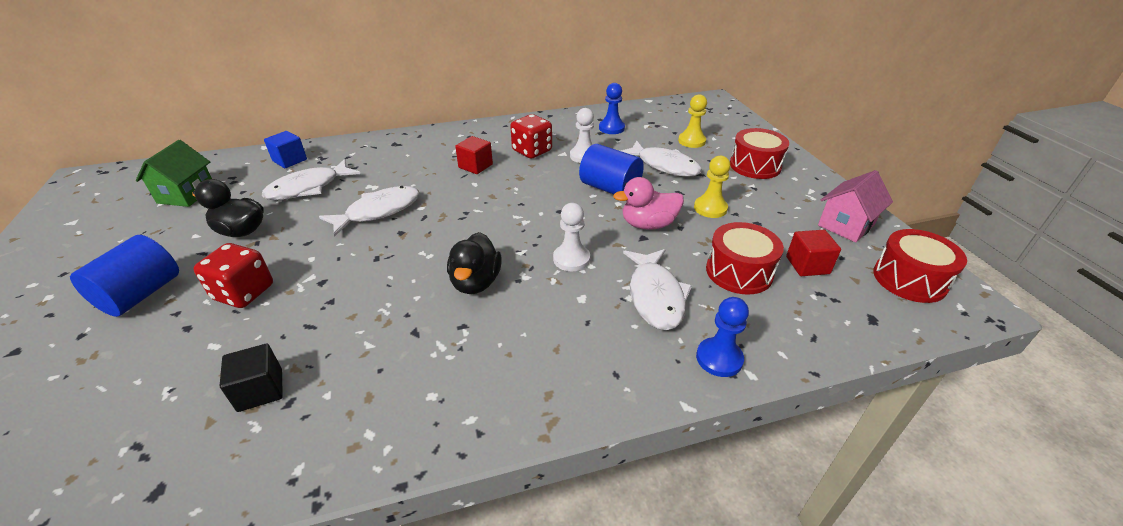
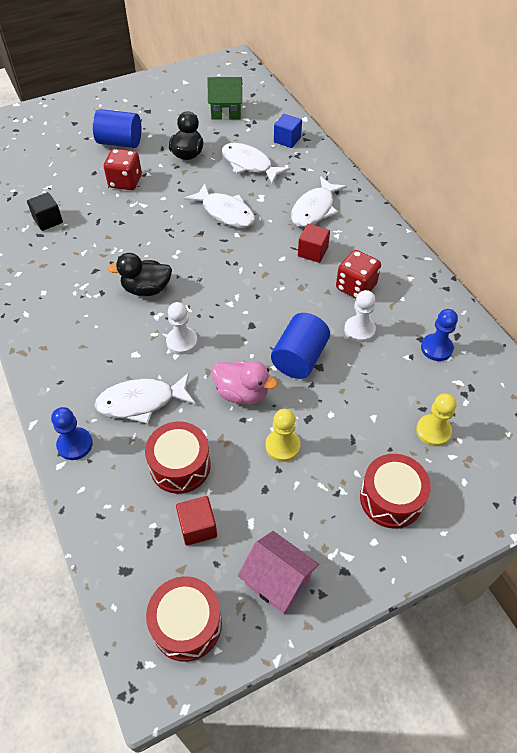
camera: 80 degrees right, 15 degrees up
pink duck [613,177,684,230] -> pink duck turned 135 degrees clockwise [212,361,278,404]
white fish [621,140,702,177] -> white fish moved to [291,176,347,227]

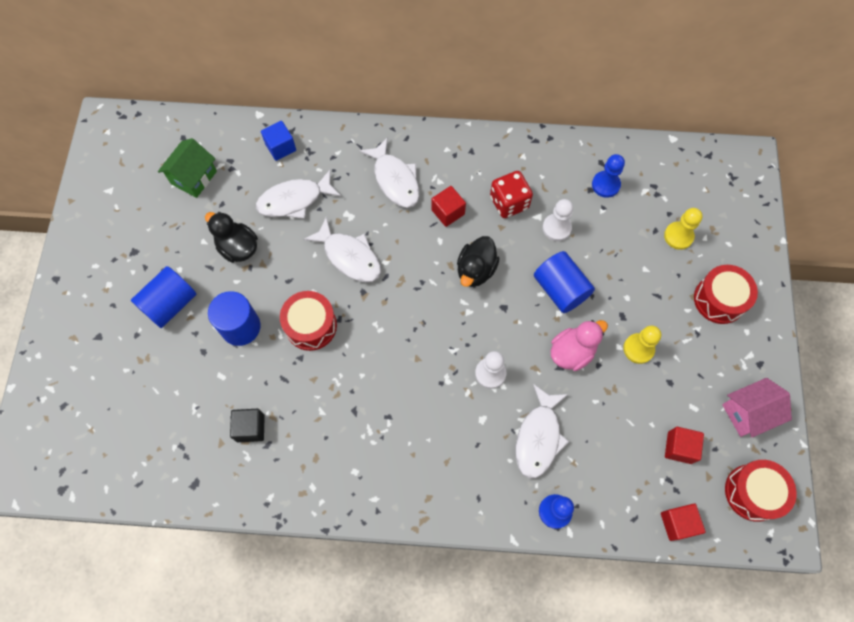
camera: 60 degrees left, 15 degrees up
red dice [104,149,142,190] -> blue cylinder [208,291,261,346]
black duck [107,253,172,296] -> black duck moved to [457,236,500,287]
red drum [145,421,211,494] -> red drum moved to [280,291,337,351]
white fish [184,183,255,228] -> white fish turned 60 degrees clockwise [303,217,381,282]
none -> red cube [661,504,706,541]

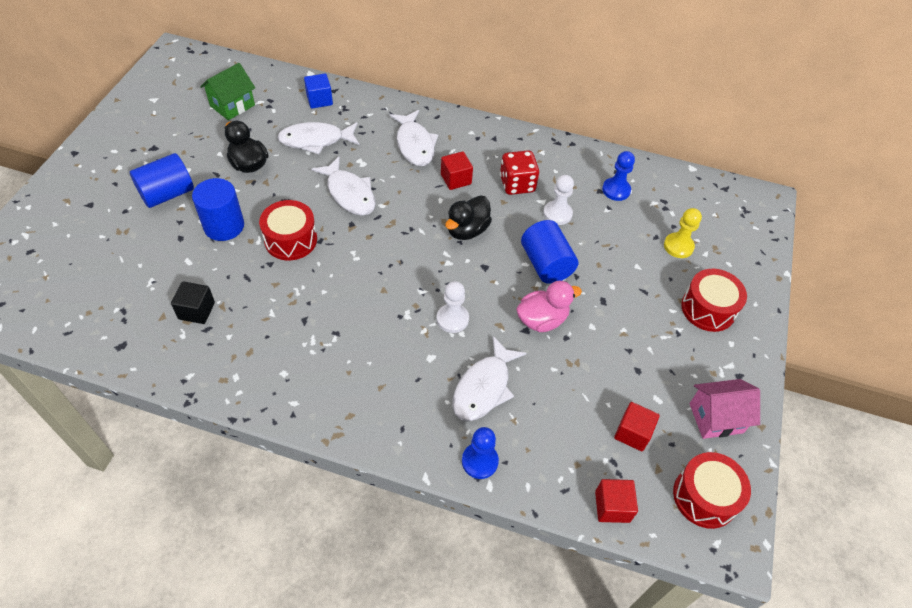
camera: 10 degrees right, 15 degrees down
yellow pawn [623,326,661,364] -> none

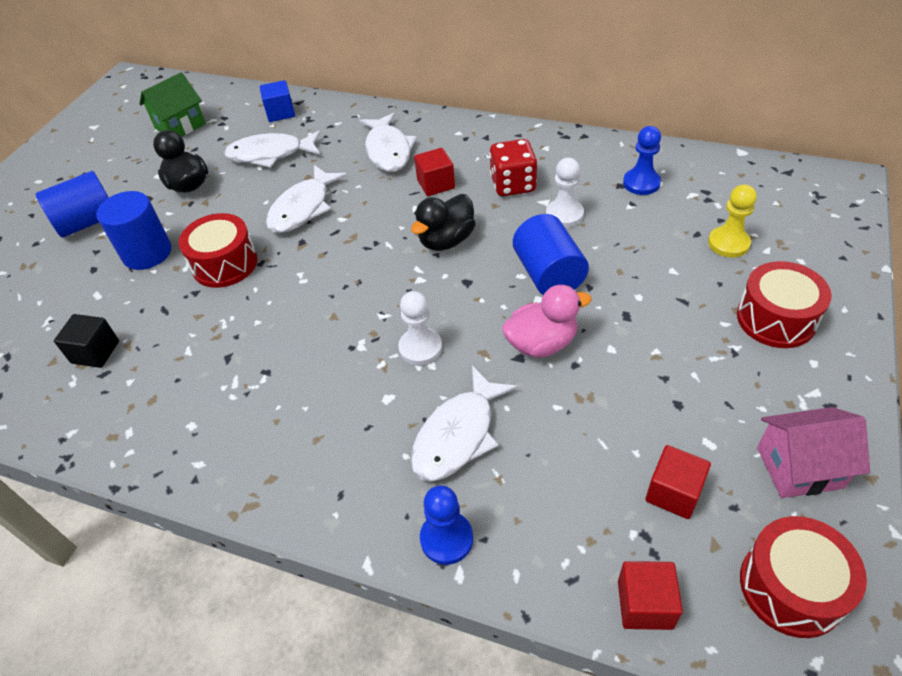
camera: 10 degrees right, 5 degrees down
white fish [311,156,376,216] -> white fish turned 60 degrees clockwise [266,165,348,233]

